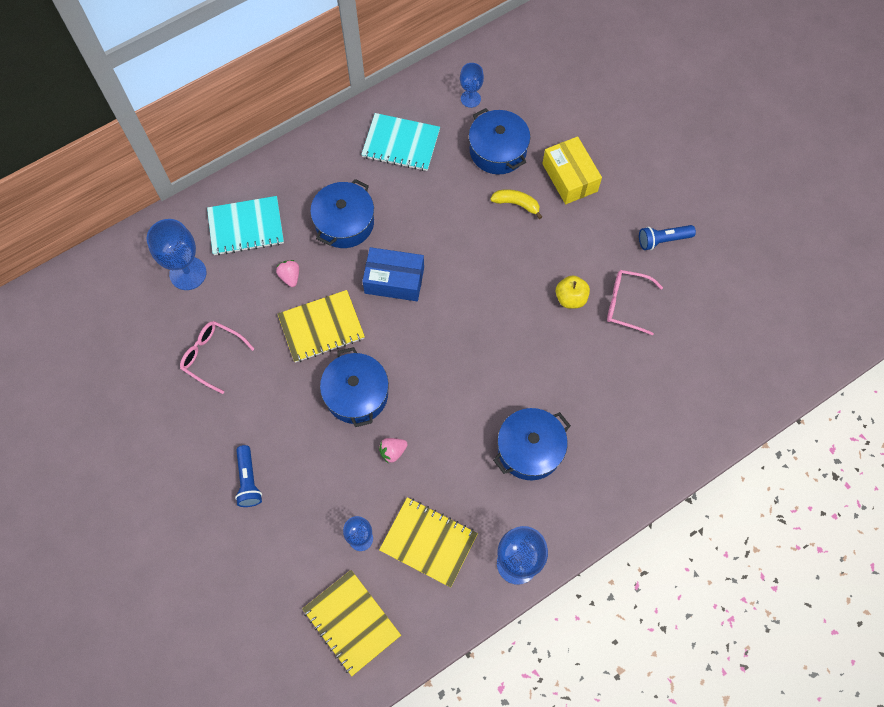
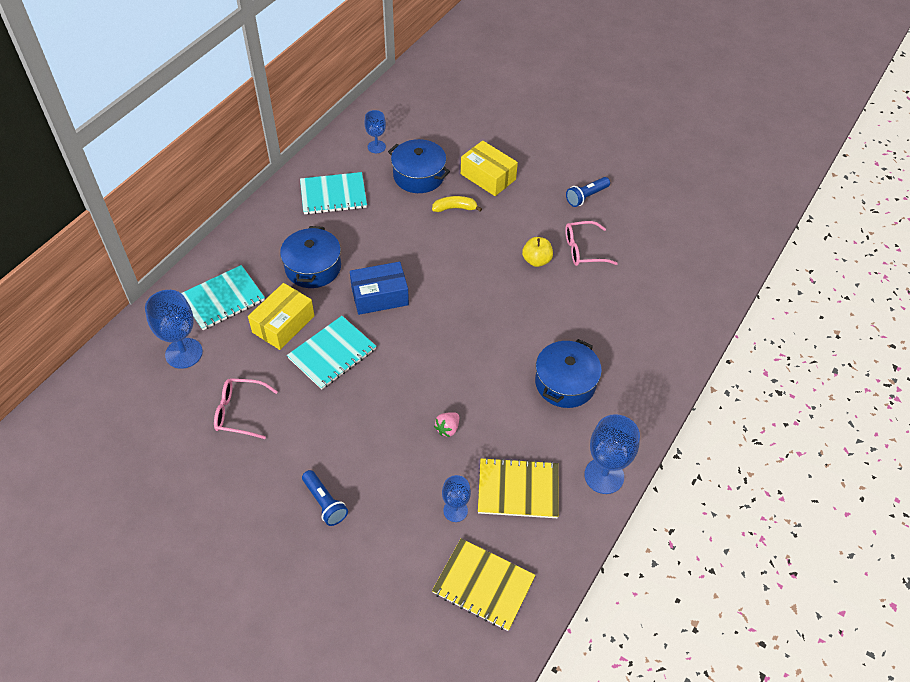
camera: 25 degrees left, 15 degrees down
pink strawberry [276,260,299,287] -> yellow box [248,283,314,350]
yellow notebook [278,290,365,363] -> turquoise notebook [287,316,376,390]
blue pot [320,347,389,427] -> none

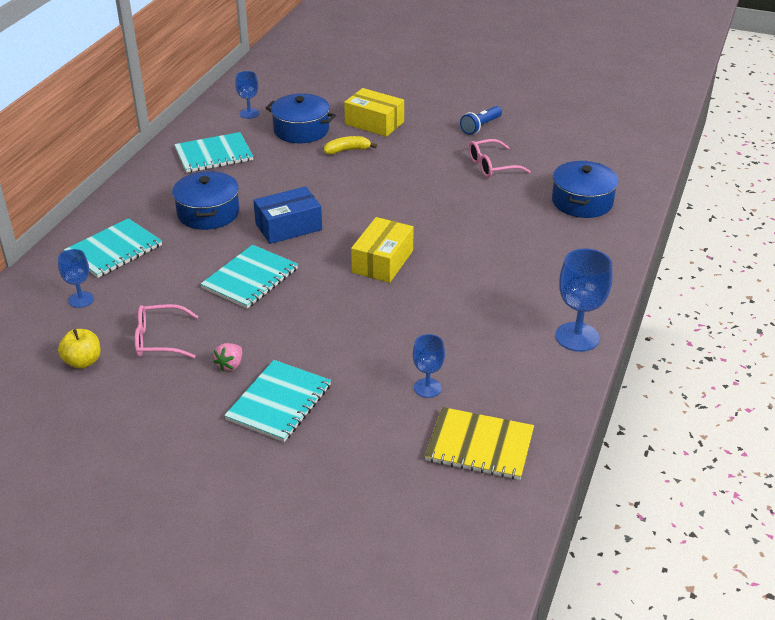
camera: 10 degrees left, 15 degrees down
blue goblet [145,290,203,369] -> blue goblet [58,249,94,308], size x0.60
yellow box [248,283,314,350] -> yellow box moved to [351,217,414,283]
blue flashlight [302,470,348,526] -> turquoise notebook [224,360,331,442]
pink strawberry [434,412,459,437] -> pink strawberry moved to [213,343,242,371]
yellow notebook [478,457,559,518] -> none
yellow apple [522,237,553,267] -> yellow apple moved to [58,329,101,369]
blue pot [535,339,602,408] -> blue pot moved to [552,161,619,218]

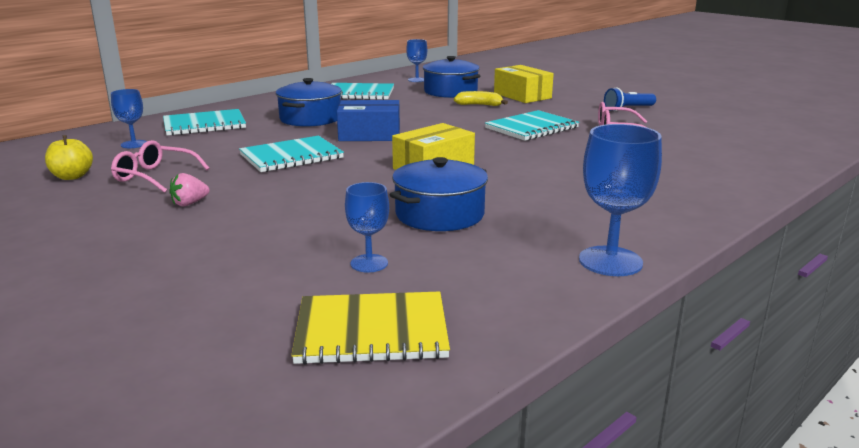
camera: 25 degrees right, 15 degrees down
turquoise notebook [224,360,331,442] -> turquoise notebook moved to [485,110,579,141]
yellow notebook [425,407,534,480] -> yellow notebook turned 45 degrees counterclockwise [291,291,450,365]
blue pot [552,161,619,218] -> blue pot moved to [390,157,488,231]

